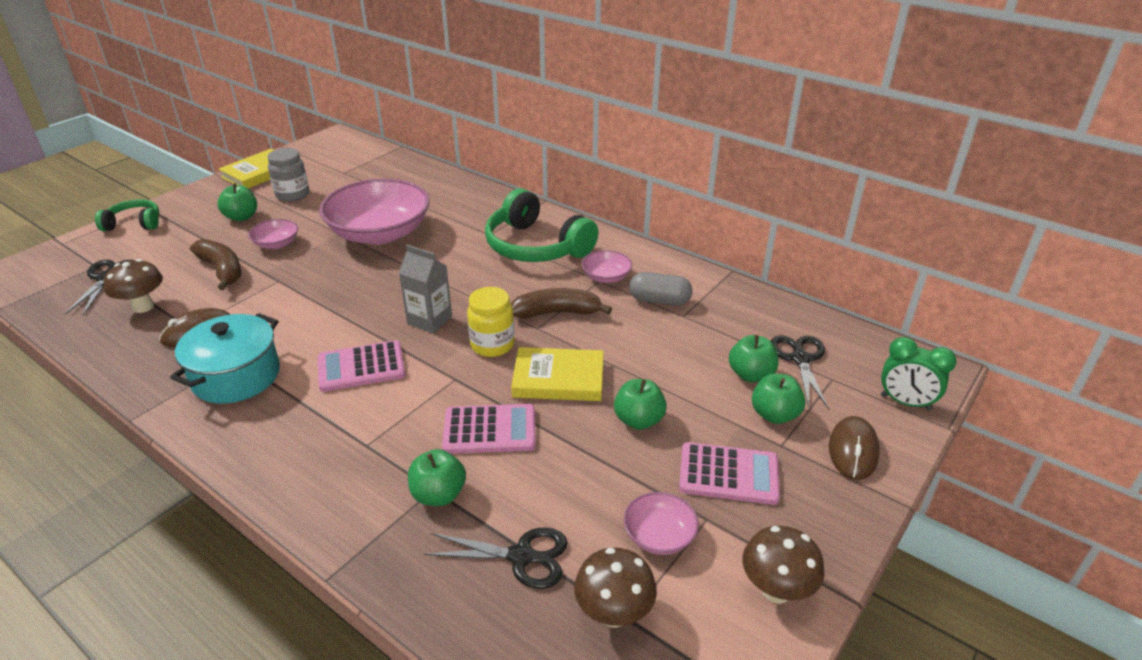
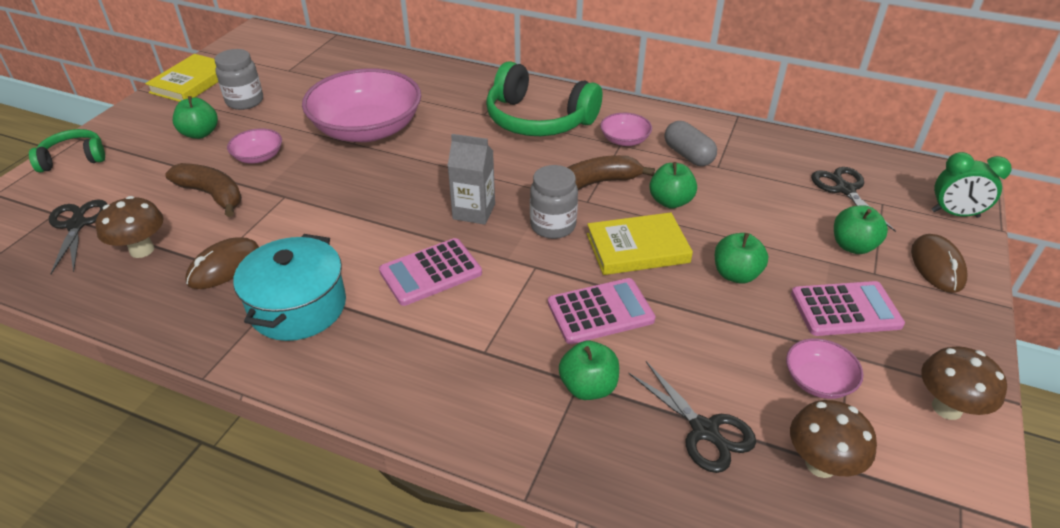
camera: 15 degrees left, 5 degrees up
black scissors [424,528,568,589] -> black scissors turned 60 degrees clockwise [628,361,756,473]
yellow jar [467,287,515,357] -> grey jar [530,165,578,239]
grey capsule [629,272,692,306] -> grey capsule turned 60 degrees clockwise [665,121,717,166]
green apple [729,335,779,382] -> green apple moved to [649,162,697,209]

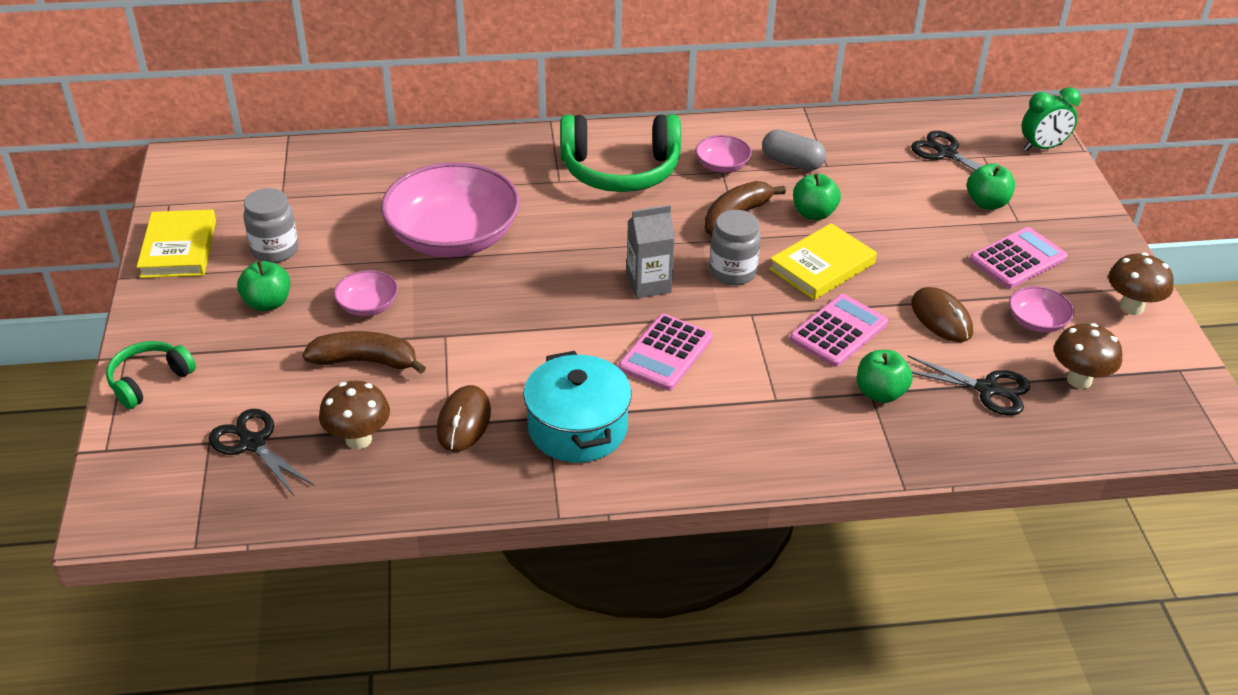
camera: 30 degrees left, 0 degrees up
green apple [715,233,768,284] -> none
brown mouse [911,234,968,293] -> brown mouse moved to [911,287,973,342]

